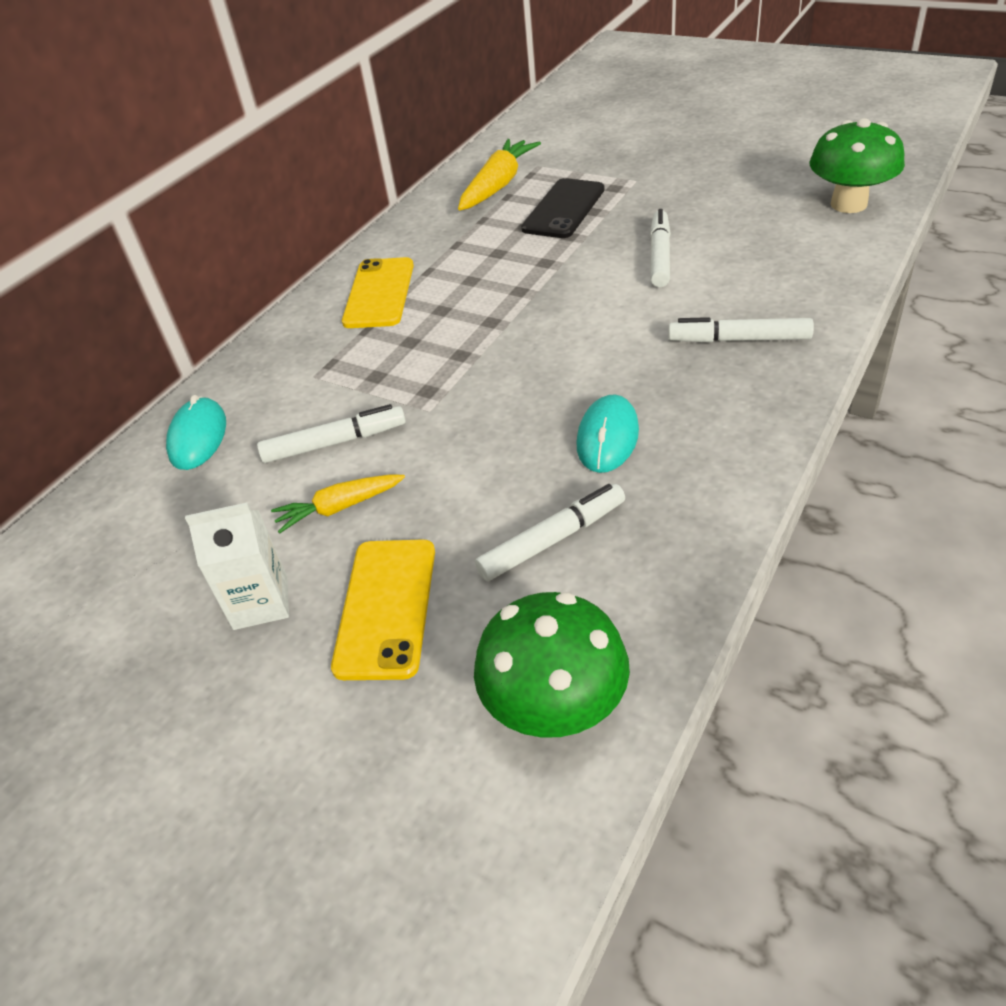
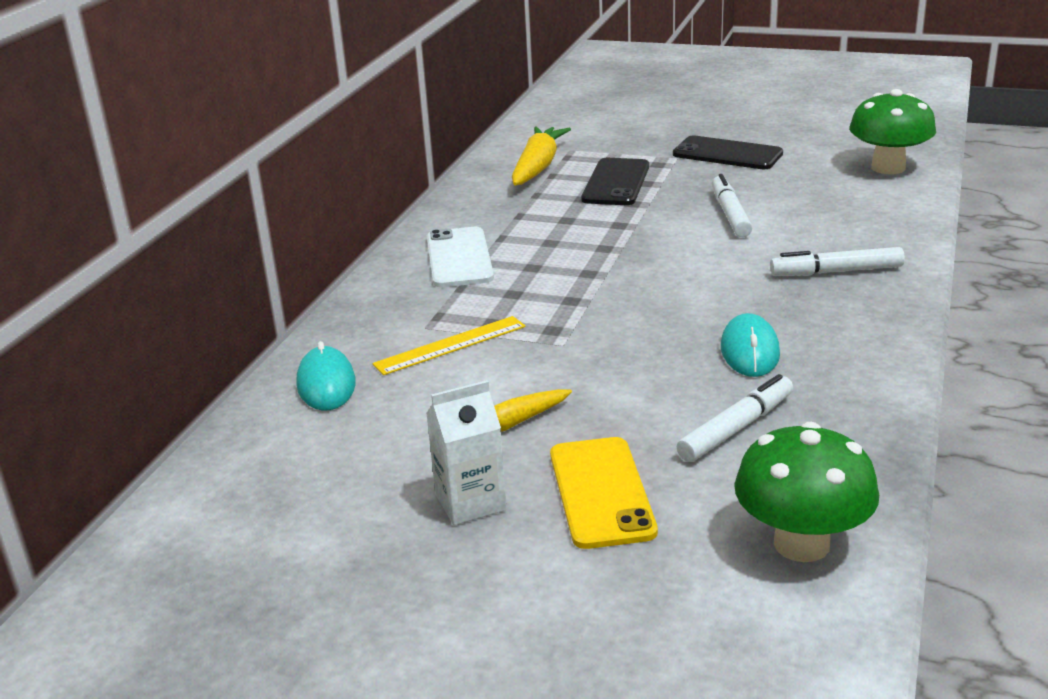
camera: 15 degrees left, 15 degrees down
white marker [257,404,406,463] -> none
yellow phone [342,257,414,328] -> white phone [427,227,494,287]
none -> yellow ruler [372,316,526,375]
none -> black phone [673,135,783,169]

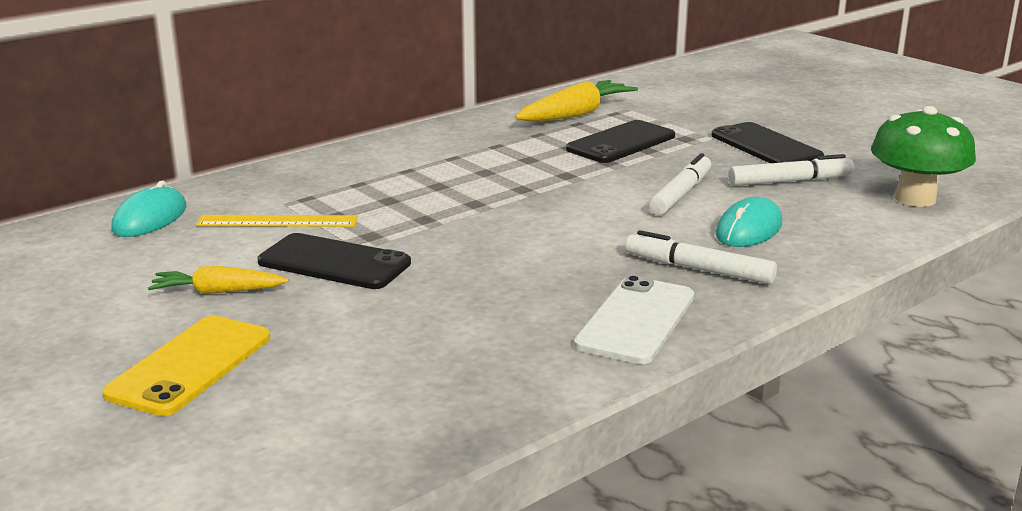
camera: 30 degrees right, 5 degrees down
white carton [426,380,506,525] -> none
white phone [427,227,494,287] -> white phone moved to [574,275,694,364]
white marker [677,374,793,462] -> white marker moved to [728,154,854,186]
turquoise mouse [721,313,780,377] -> turquoise mouse moved to [716,197,782,247]
green mushroom [734,422,879,562] -> none
none -> black phone [257,233,411,289]

